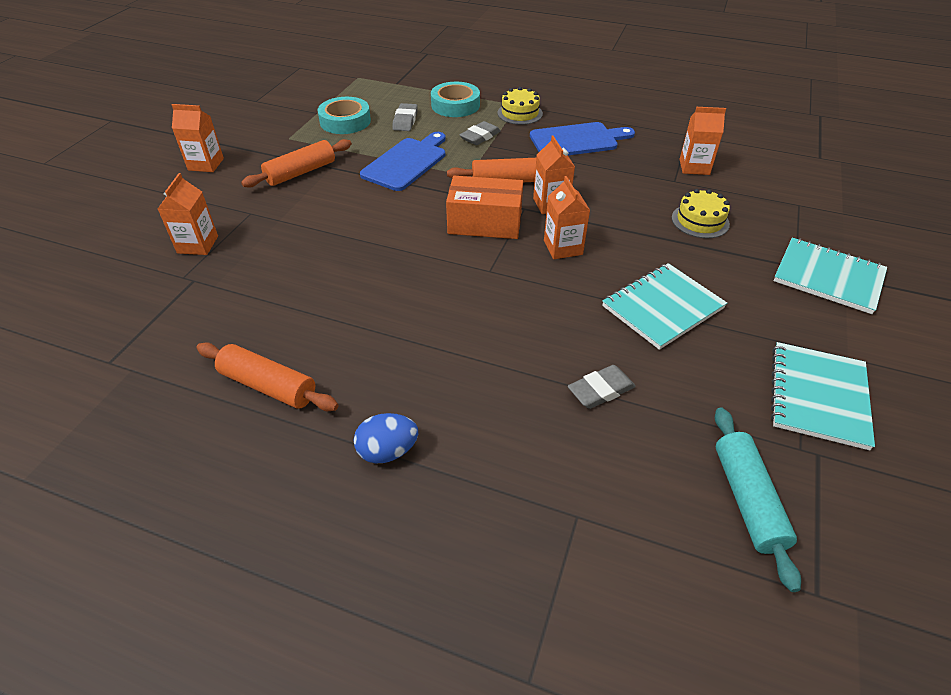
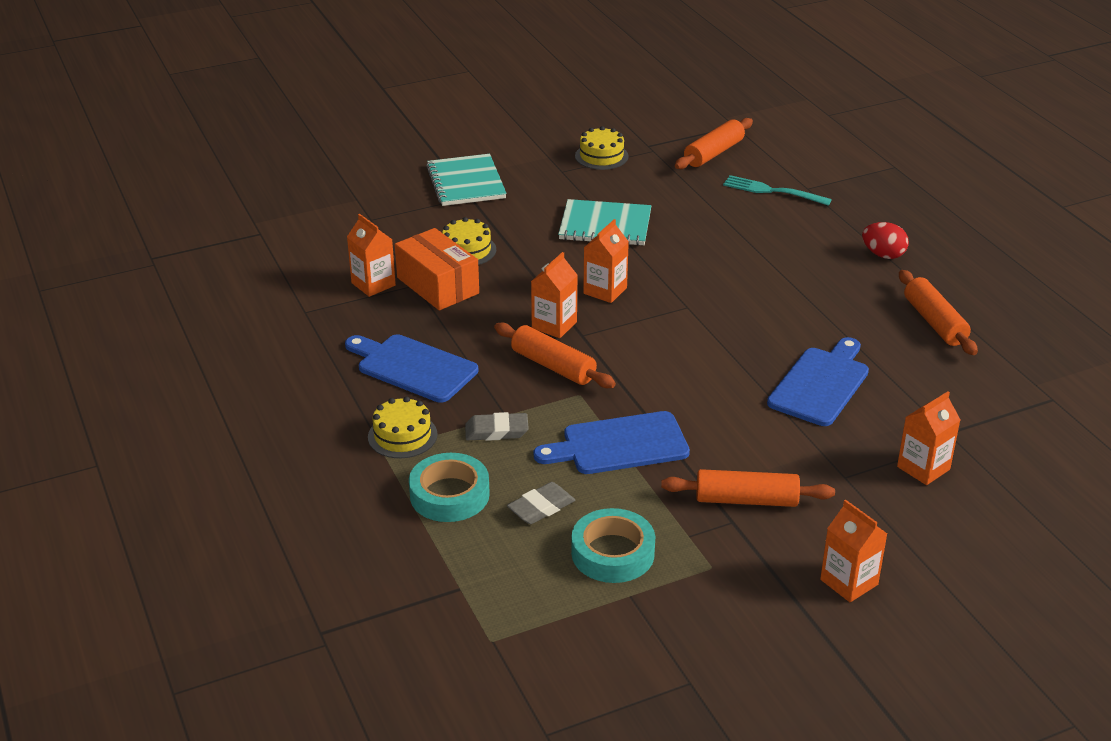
camera: 135 degrees left, 10 degrees down
blue egg [354,413,418,463] -> red egg [862,222,909,259]
orange box [446,176,523,239] -> orange box moved to [395,228,479,310]
grey eraser [568,365,636,409] -> none
turquoise rolling pin [715,408,801,592] -> orange rolling pin [675,118,753,169]
turquoise notebook [771,342,875,450] -> yellow cake [575,126,629,170]
none -> turquoise fork [723,175,832,205]
none -> blue cutting board [767,337,869,426]

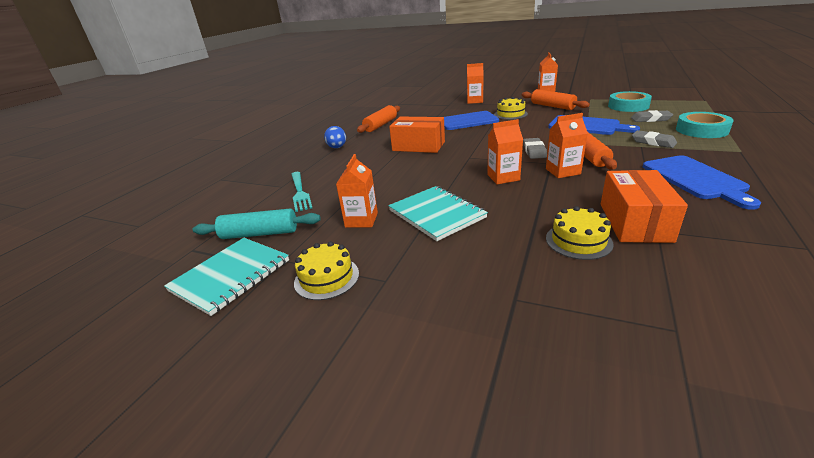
camera: 130 degrees left, 5 degrees down
orange carton [347,214,396,297] -> orange carton moved to [336,154,378,228]
yellow cake [368,396,438,458] -> yellow cake moved to [494,97,528,120]
turquoise notebook [426,154,507,206] -> turquoise notebook moved to [164,238,289,316]
orange rolling pin [675,118,753,169] -> turquoise rolling pin [193,208,321,239]
red egg [862,222,909,259] -> blue egg [324,126,346,148]
none -> orange box [389,117,445,153]
none -> grey eraser [523,138,547,159]

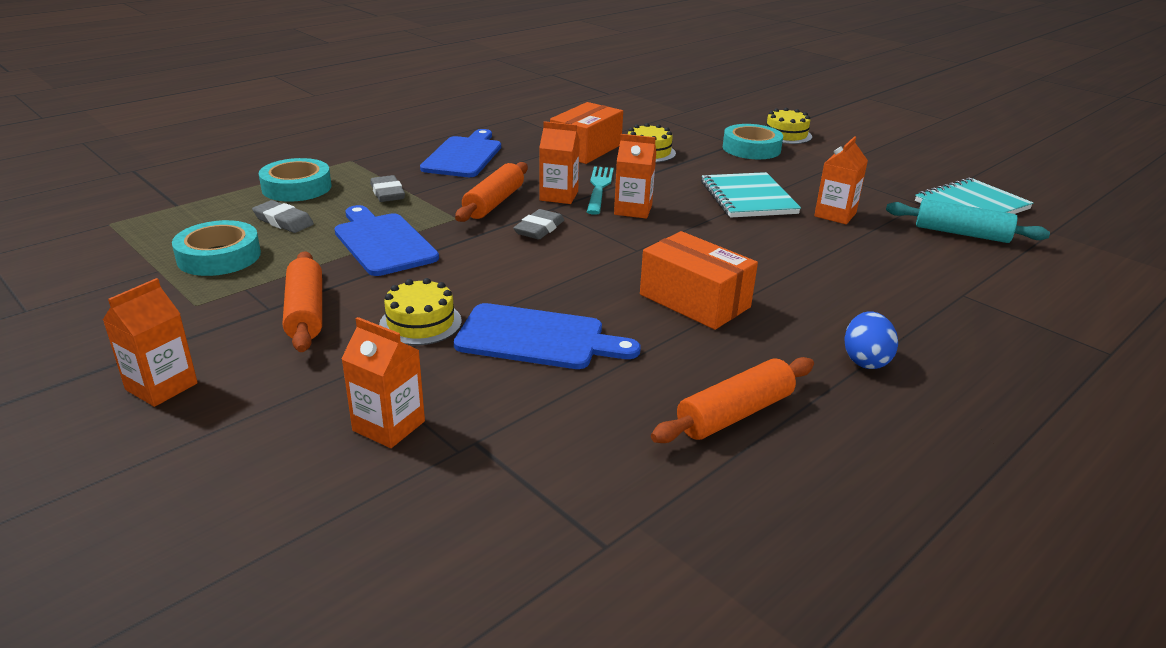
camera: 160 degrees left, 0 degrees up
turquoise fork [291,172,312,212] -> turquoise fork moved to [587,166,614,215]
yellow cake [294,241,359,300] -> yellow cake moved to [766,108,812,144]
none -> turquoise tape [723,124,783,159]

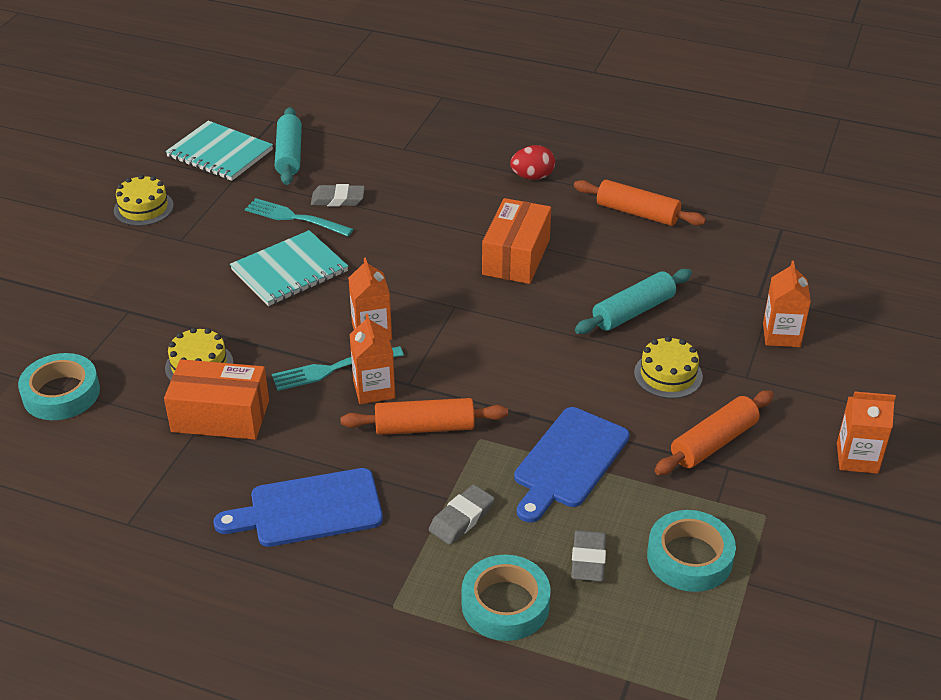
camera: 115 degrees left, 10 degrees up
blue cutting board [454,303,641,369] -> turquoise rolling pin [575,269,692,334]
grey eraser [513,209,564,239] -> grey eraser moved to [311,184,365,207]
turquoise tape [723,124,783,159] -> turquoise tape moved to [18,353,100,420]
yellow cake [766,108,812,144] -> yellow cake moved to [114,175,174,226]
orange carton [814,136,868,224] -> turquoise fork [245,198,353,236]
blue egg [844,311,898,369] -> red egg [510,145,555,180]

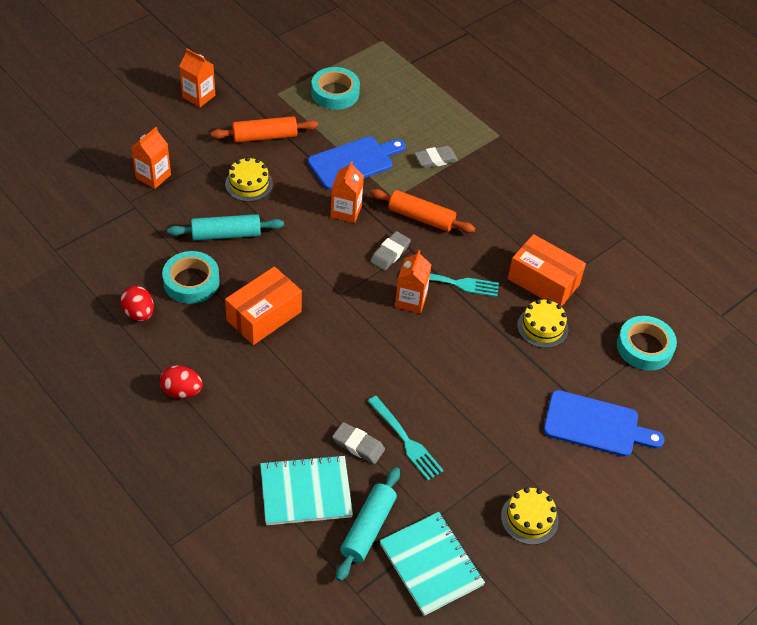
camera: 155 degrees left, 10 degrees up
blue cutting board [213,468,383,547] -> blue cutting board moved to [543,390,665,457]
turquoise notebook [230,230,348,306] -> turquoise notebook moved to [260,455,353,525]
orange carton [349,314,395,404] -> orange carton moved to [331,161,364,223]
turquoise tape [461,555,551,641] -> turquoise tape moved to [162,251,220,304]
grey eraser [571,530,606,582] -> grey eraser moved to [370,231,411,271]
orange rolling pin [574,179,706,226] -> red egg [120,286,154,321]

